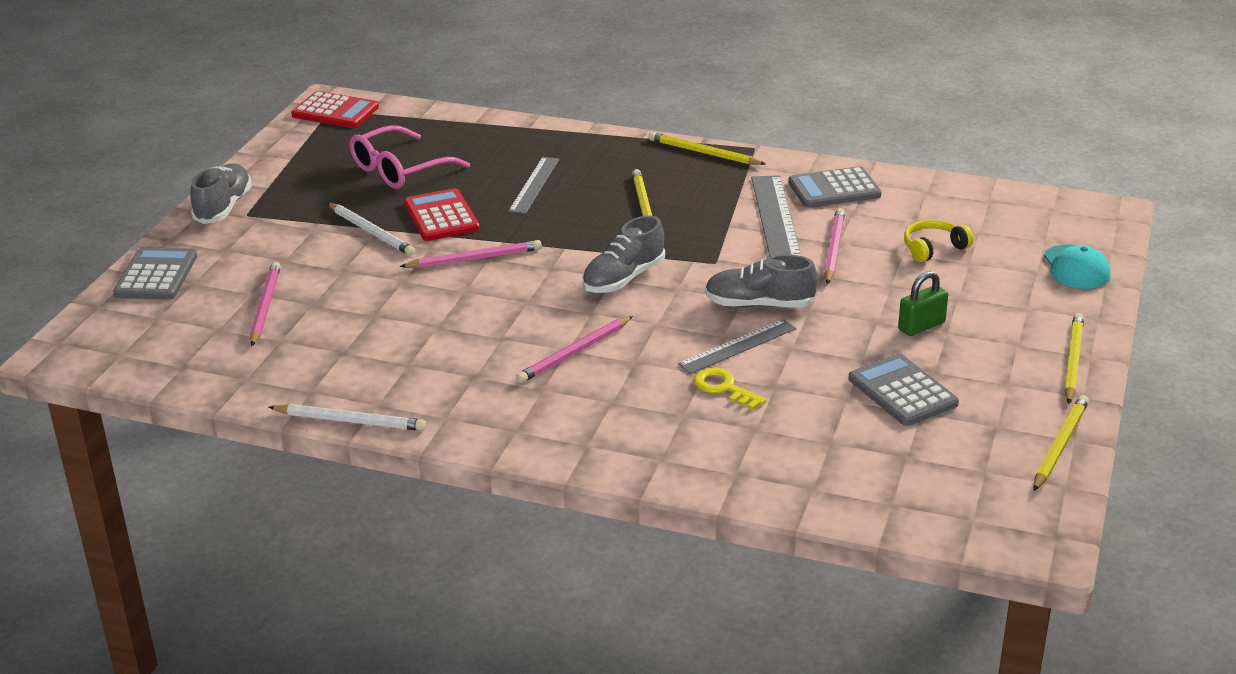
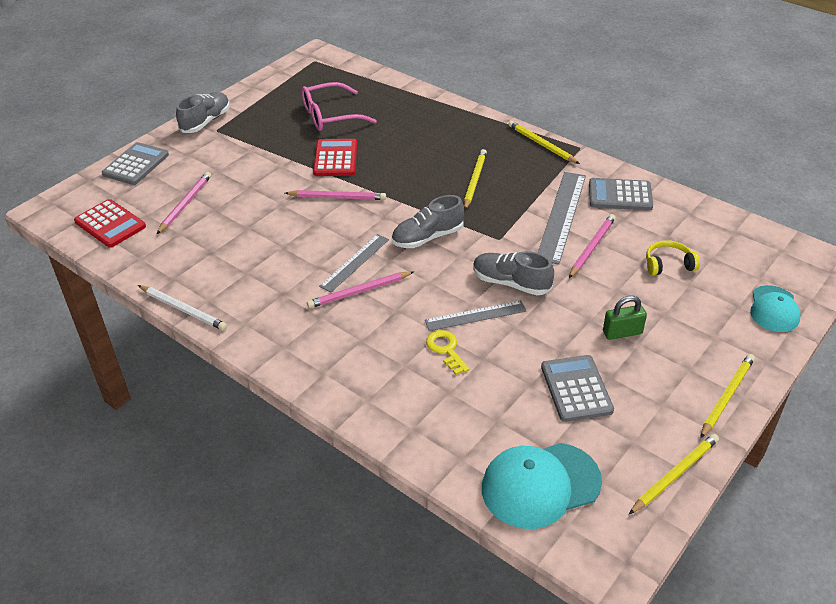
camera: 20 degrees right, 10 degrees up
red calculator [291,91,379,128] -> red calculator moved to [74,199,146,248]
white pencil [328,203,415,256] -> none
grey ruler [508,157,559,214] -> grey ruler moved to [319,234,389,292]
none -> turquoise cap [482,443,602,529]

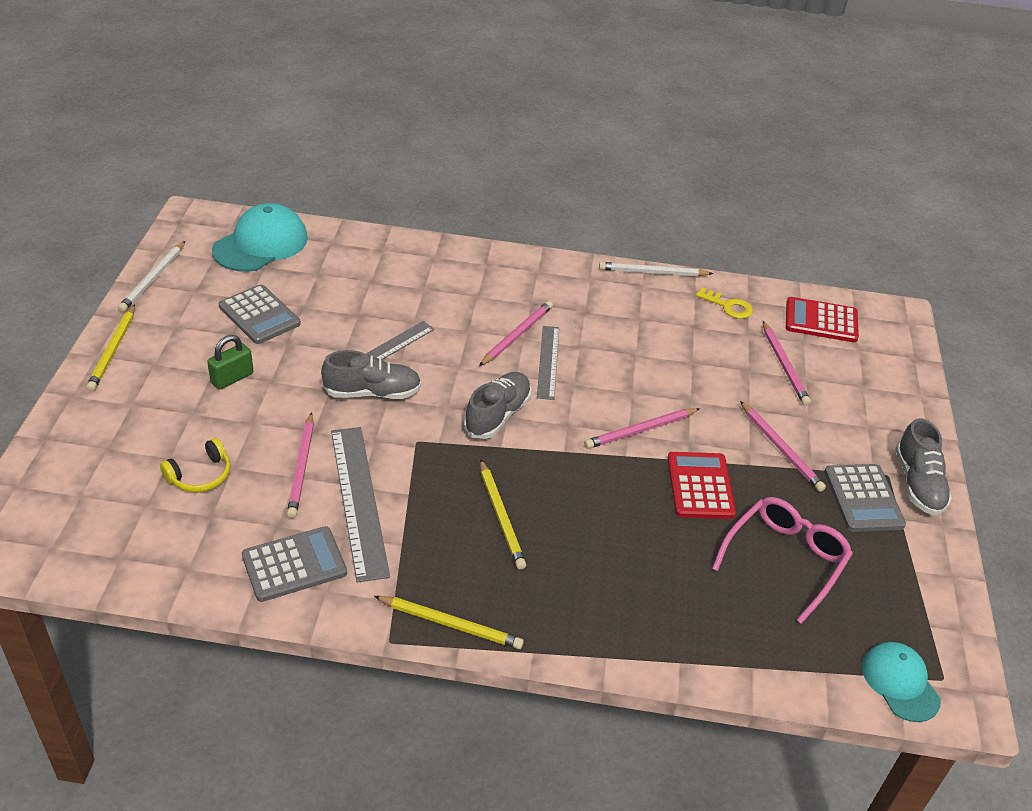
camera: 145 degrees right, 0 degrees up
grey calculator [102,142,169,185] -> grey calculator moved to [824,464,906,532]
red calculator [313,139,357,176] -> red calculator turned 150 degrees counterclockwise [667,452,736,519]
yellow key [426,330,470,375] -> yellow key moved to [696,287,753,319]
yellow pencil [629,434,719,514] -> white pencil [118,241,185,312]
turquoise cap [750,285,801,332] -> turquoise cap moved to [862,642,941,722]
none -> pink pencil [740,401,826,492]

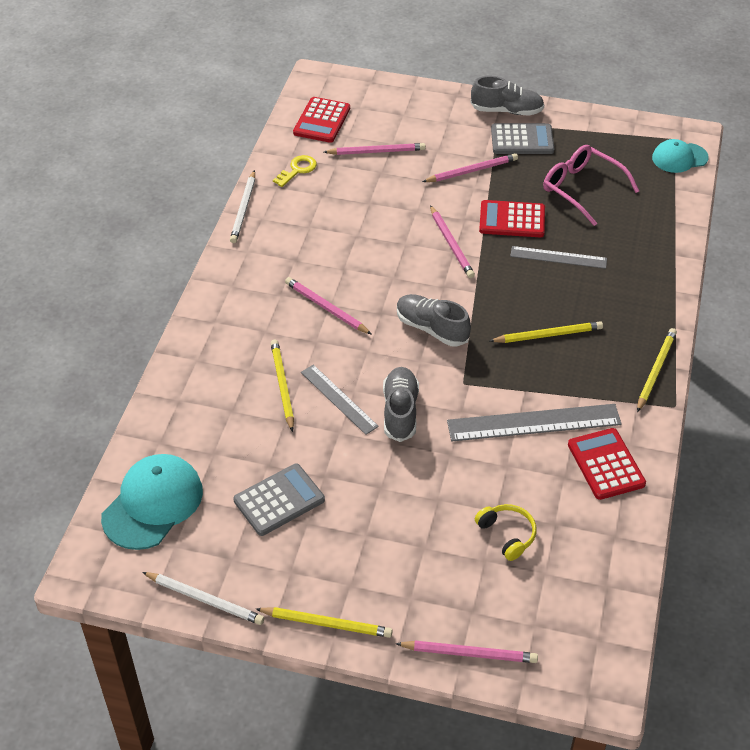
camera: 80 degrees left, 5 degrees up
green padlock [207,335,254,390] -> none
turquoise cap [212,203,308,272] -> turquoise cap turned 75 degrees clockwise [101,454,203,550]
grey calculator [242,526,347,602] -> red calculator [568,428,646,500]
pink pencil [287,412,314,518] -> pink pencil moved to [396,641,538,663]
grey ruler [537,326,559,400] -> grey ruler moved to [510,246,607,269]
none -> yellow pencil [271,340,294,432]

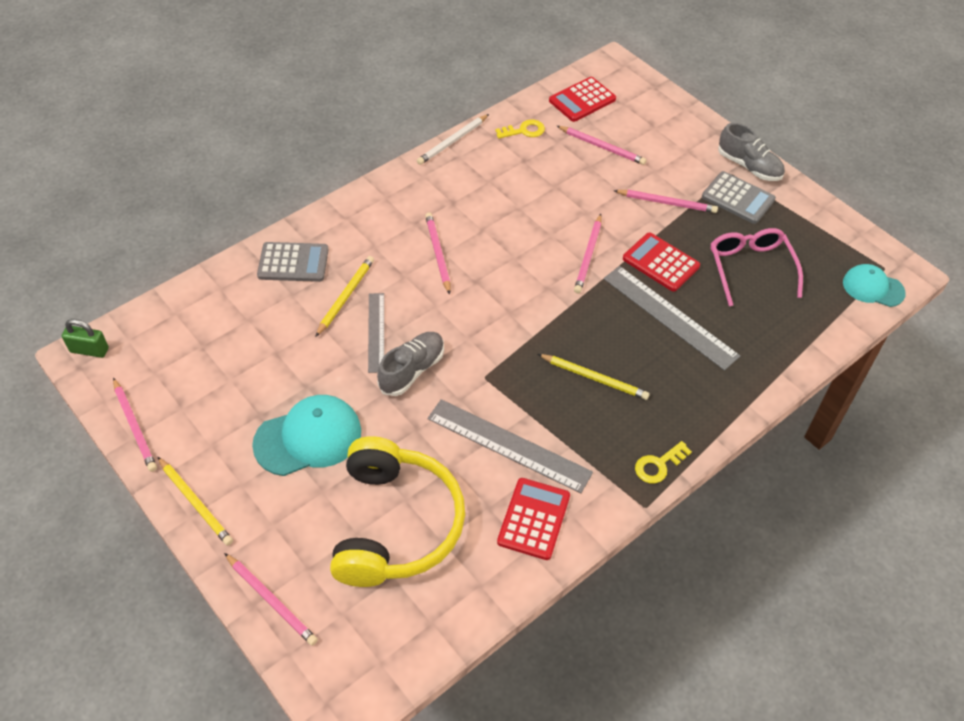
camera: 35 degrees right, 5 degrees up
turquoise cap [101,454,203,550] -> turquoise cap moved to [252,395,361,476]
white pencil [142,572,264,625] -> pink pencil [113,378,157,472]
grey calculator [233,464,325,536] -> grey calculator moved to [257,242,329,282]
grey shoe [397,294,471,347] -> none
yellow headphones [475,504,536,561] -> yellow headphones [330,436,465,587], size x2.49
grey ruler [510,246,607,269] -> grey ruler [604,266,740,371], size x1.61
yellow pencil [637,328,677,412] -> yellow key [635,441,692,483]
none -> green padlock [62,319,109,358]

